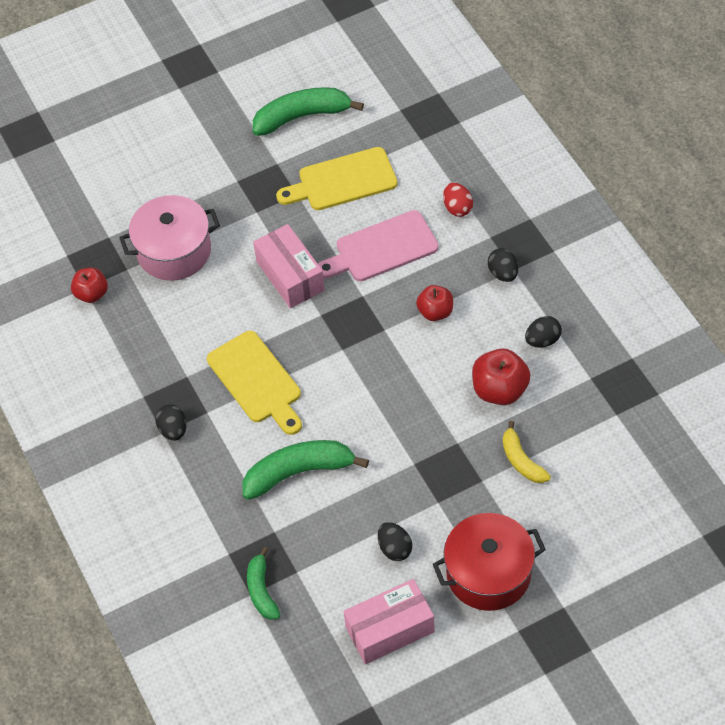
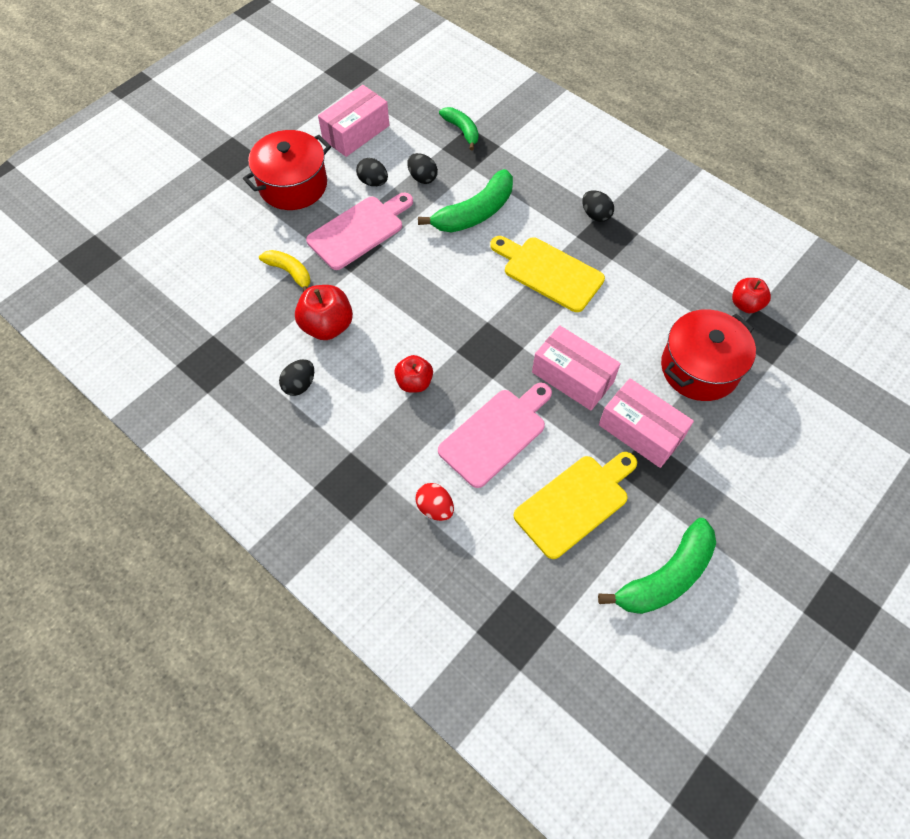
camera: 155 degrees right, 5 degrees up
pink pot [119,195,220,281] -> red pot [661,309,756,401]
black egg [488,248,518,282] -> black egg moved to [407,153,438,184]
none -> pink cutting board [306,193,413,270]
none -> pink box [599,378,694,468]

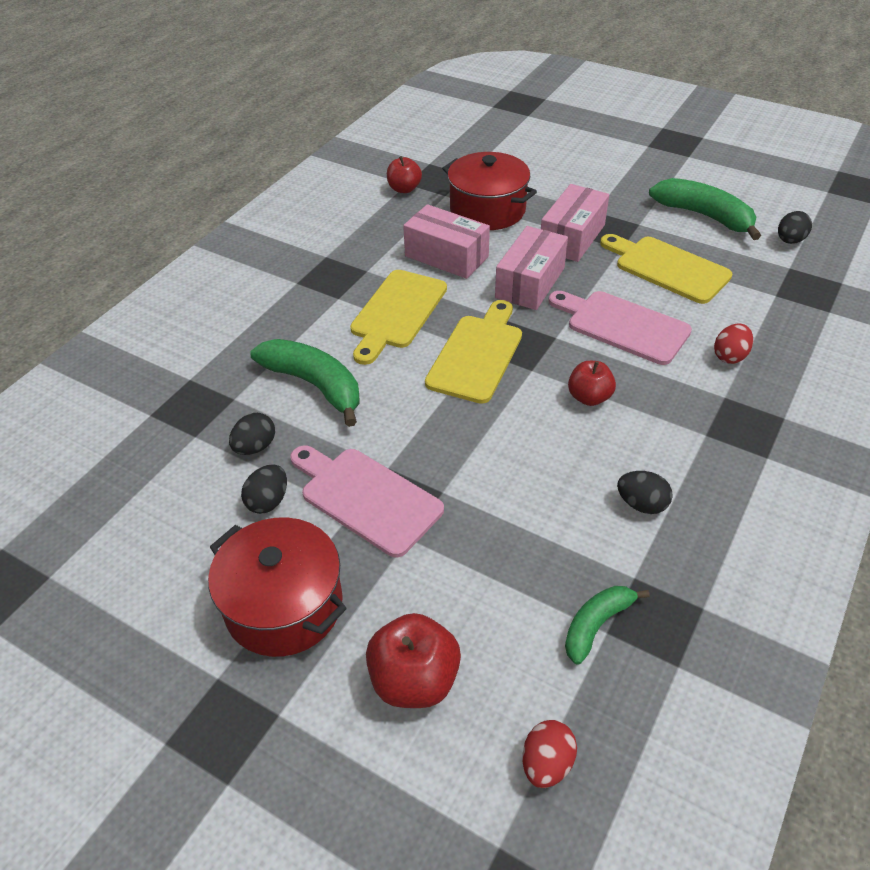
camera: 100 degrees left, 15 degrees down
yellow banana [259,250,310,292] -> none
red apple [295,285,353,340] -> red apple moved to [366,613,461,708]
pink box [318,85,389,157] -> pink box moved to [403,204,490,279]
green banana [439,107,479,150] -> green banana moved to [565,586,650,665]
black egg [582,190,614,222] -> black egg moved to [778,211,812,244]
none -> yellow cutting board [425,300,522,404]
none -> red egg [523,720,577,788]

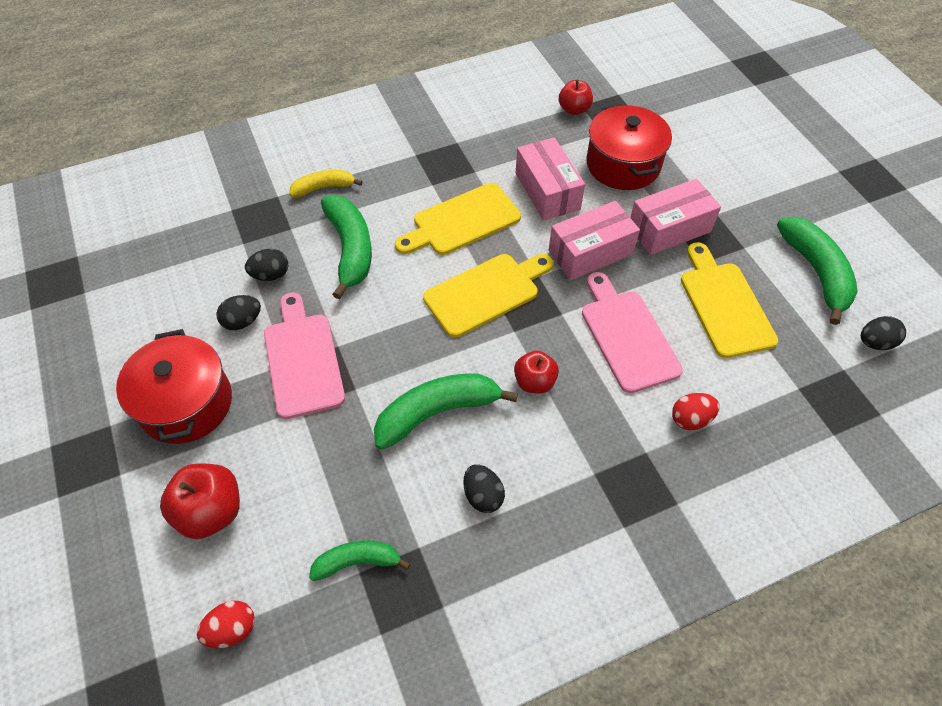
camera: 35 degrees right, 10 degrees up
none -> yellow banana [289,170,363,197]
none -> green banana [374,373,518,450]

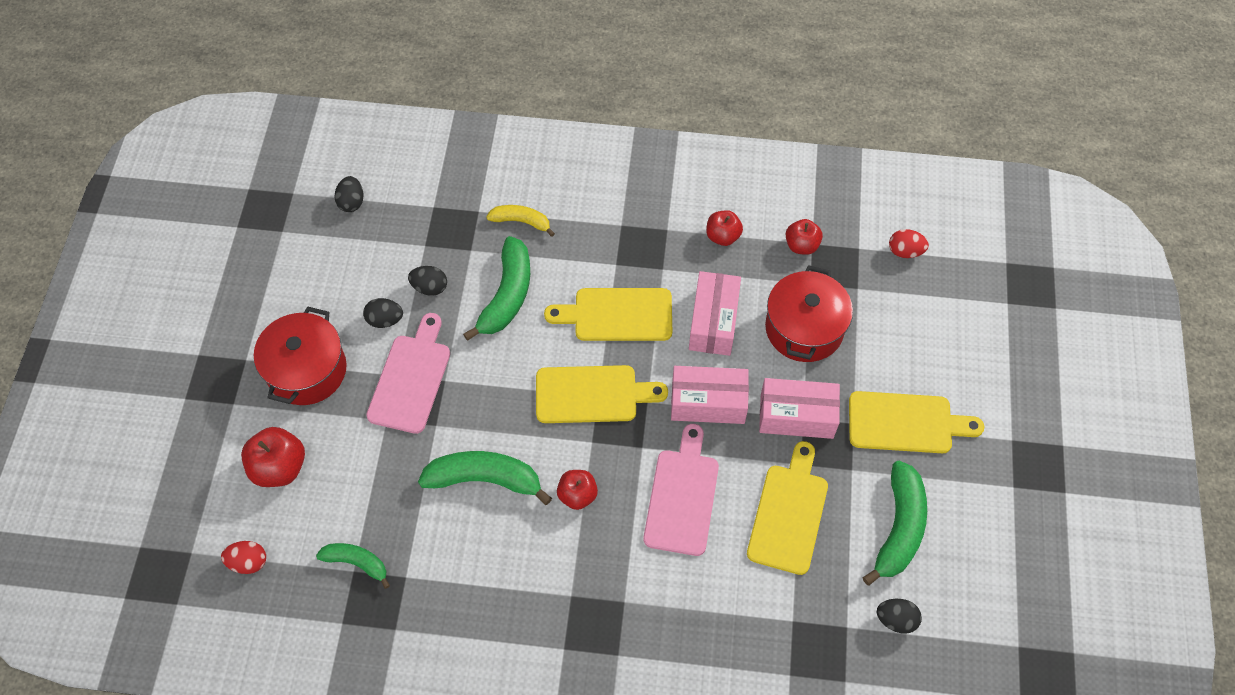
camera: 30 degrees right, 5 degrees up
black egg [463,465,505,513] -> black egg moved to [335,176,364,212]
red egg [672,393,720,430] -> red egg moved to [889,229,929,258]
none -> red apple [706,210,743,246]
none -> yellow cutting board [849,391,984,453]

